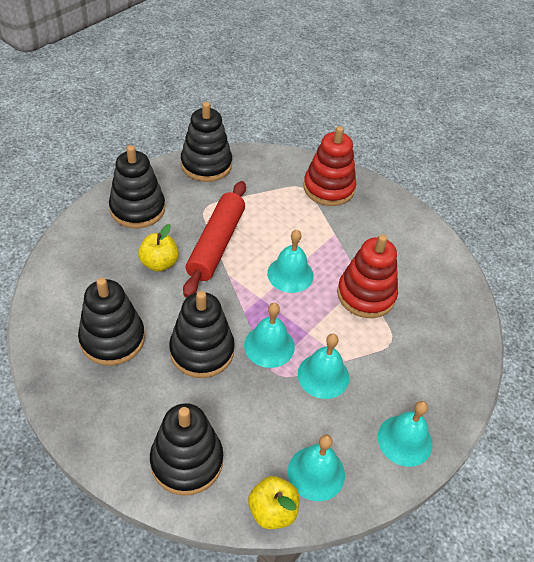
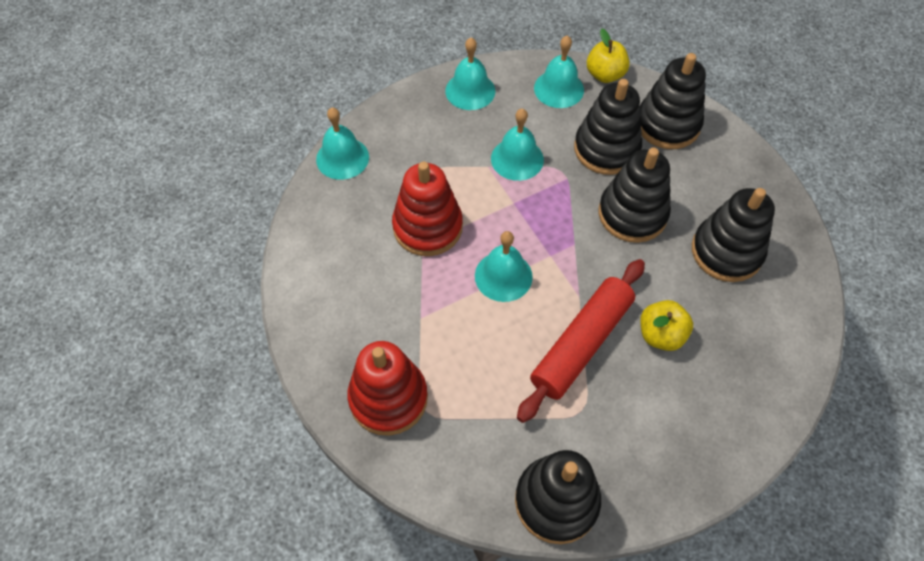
camera: 155 degrees left, 10 degrees up
black stacking toy [109,145,165,228] -> black stacking toy moved to [574,79,642,175]
turquoise bell [244,303,295,368] -> turquoise bell moved to [316,108,369,180]

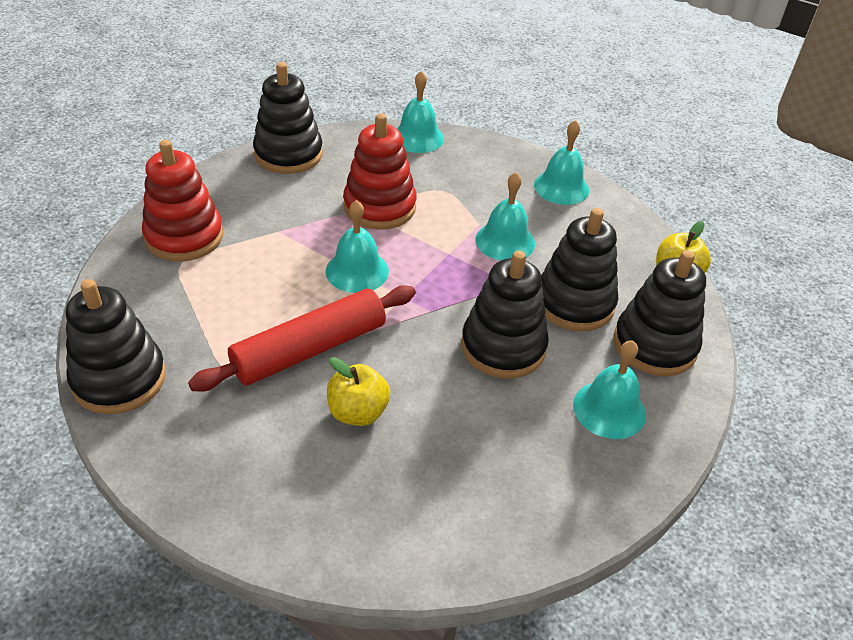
camera: 60 degrees right, 15 degrees down
red rolling pin [517,259,645,423] -> red rolling pin turned 45 degrees counterclockwise [188,286,416,392]
turquoise bell [534,35,584,108] -> turquoise bell moved to [573,340,646,439]
black stacking toy [692,188,775,282] -> black stacking toy moved to [253,62,323,174]

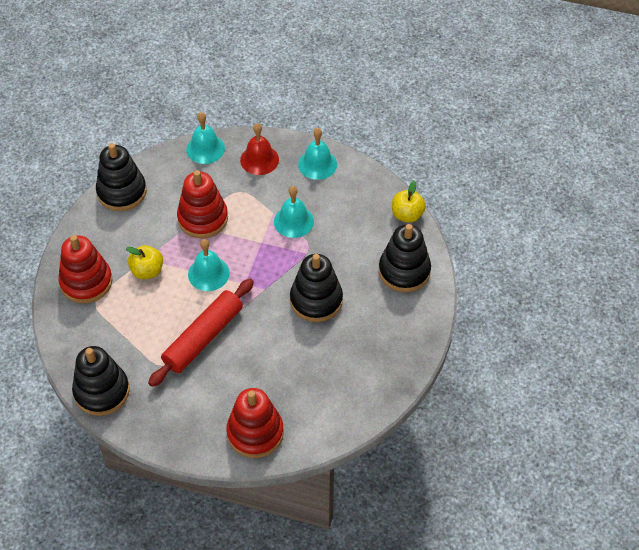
camera: 15 degrees left, 10 degrees up
yellow apple [327,357,390,426] -> yellow apple moved to [126,245,163,279]
black stacking toy [541,208,618,331] -> none
turquoise bell [573,340,646,439] -> none
none -> red stacking toy [226,388,284,458]
none -> red bell [240,123,279,175]

